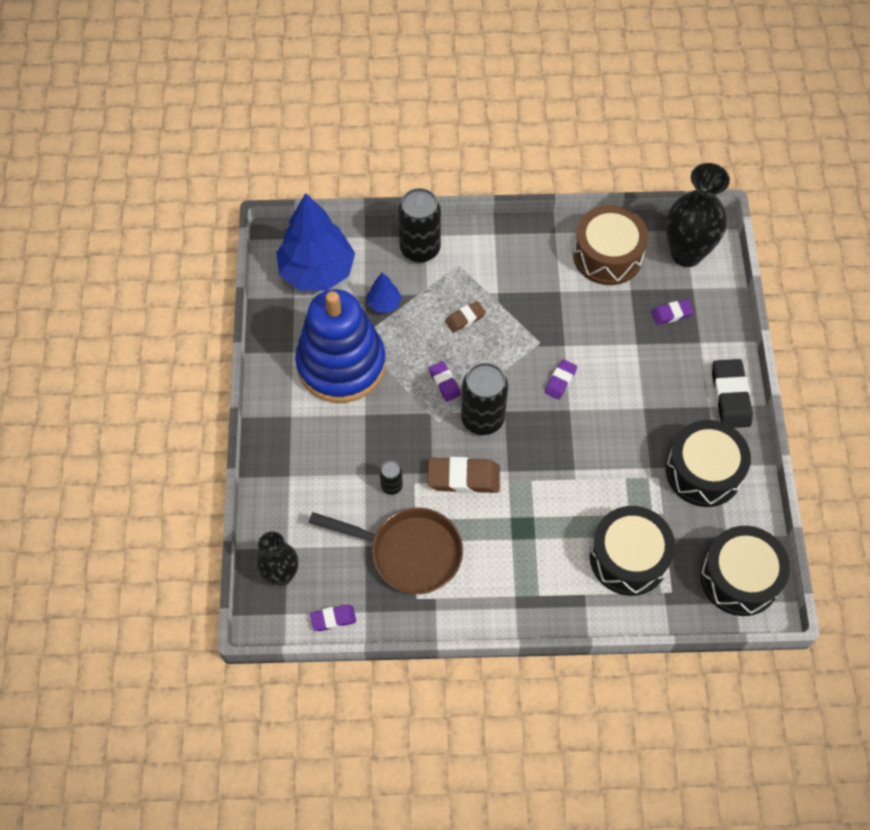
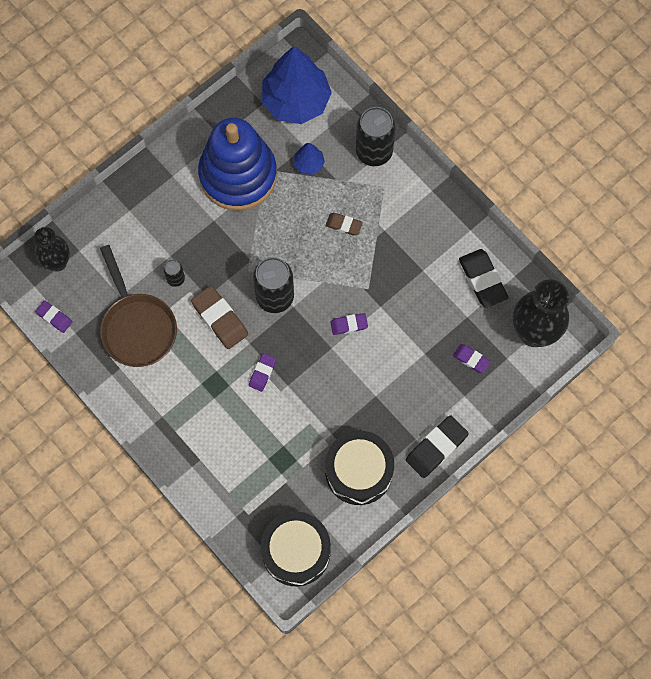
camera: 50 degrees right, 10 degrees up
purple eraser [429,361,461,402] -> purple eraser moved to [249,353,276,392]
brown drum [573,205,648,285] -> black eraser [459,249,509,308]
black drum [590,506,675,596] -> none

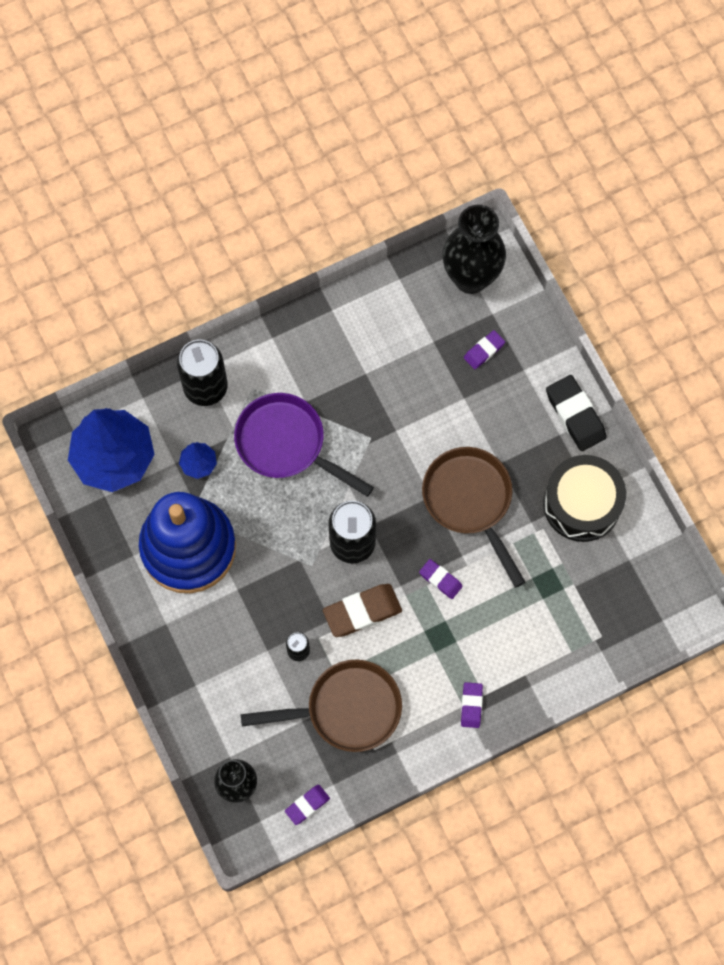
camera: 75 degrees left, 0 degrees up
black drum [260,512,331,586] -> none
brown eraser [326,213,363,235] -> purple pan [234,393,374,497]
purple eraser [330,313,368,335] -> purple eraser moved to [461,682,483,728]
black eraser [459,249,509,308] -> none
none -> brown pan [422,447,525,588]

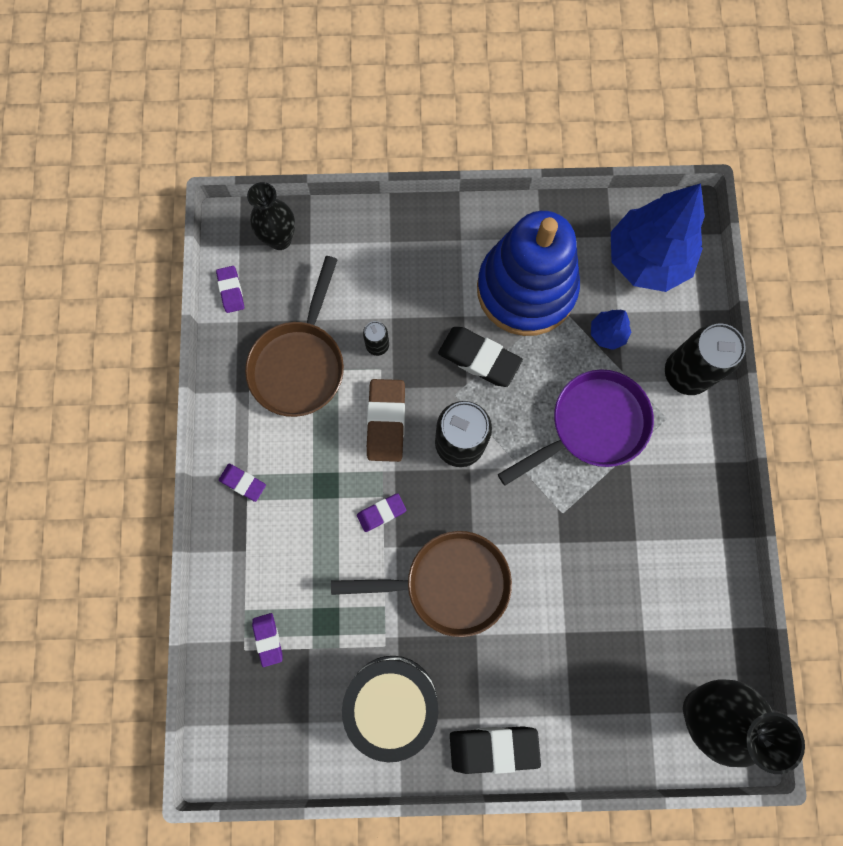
camera: 115 degrees right, 5 degrees up
purple eraser [464,330,505,369] -> purple eraser moved to [252,613,282,667]
none -> black eraser [438,327,523,387]

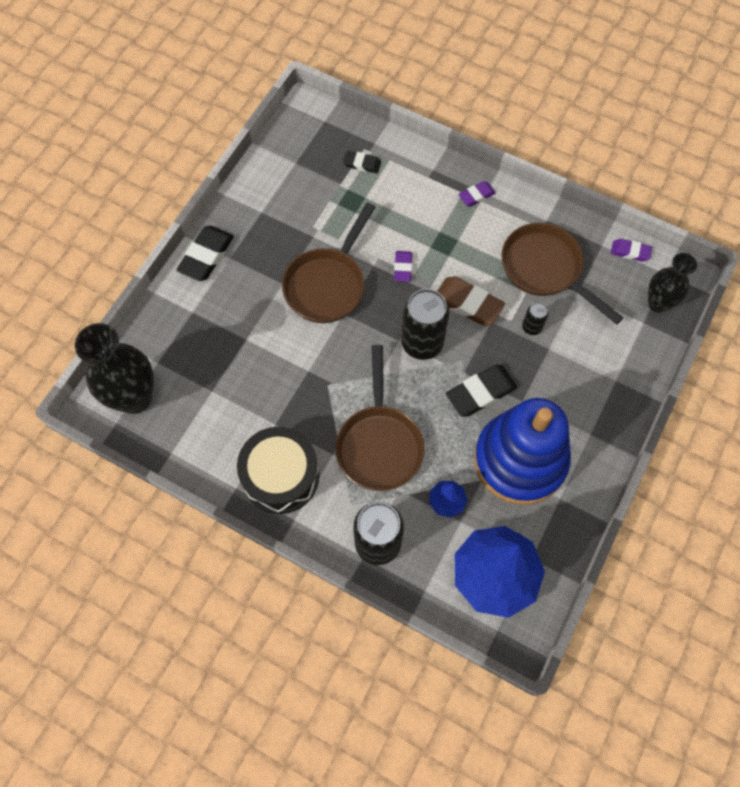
camera: 120 degrees right, 10 degrees down
purple eraser [252,613,282,667] -> black eraser [343,151,381,173]
black drum [342,656,438,762] -> black drum moved to [237,427,319,514]
purple pan [498,369,654,486] -> brown pan [335,345,425,491]

